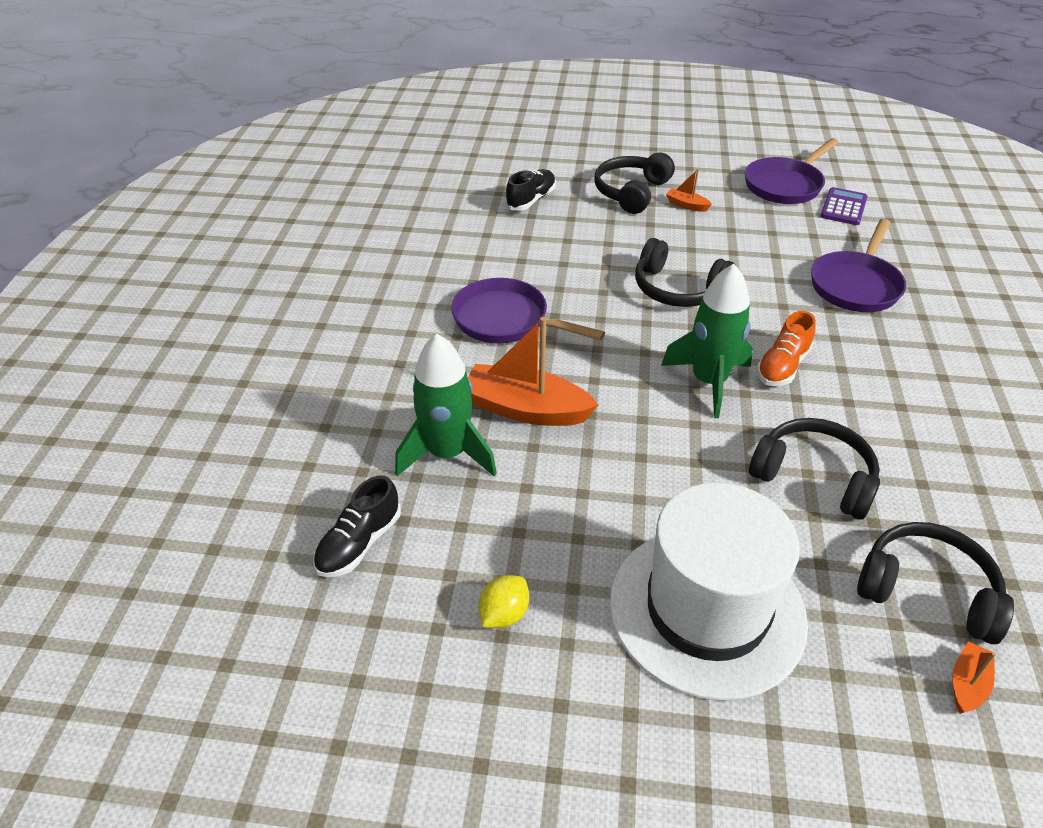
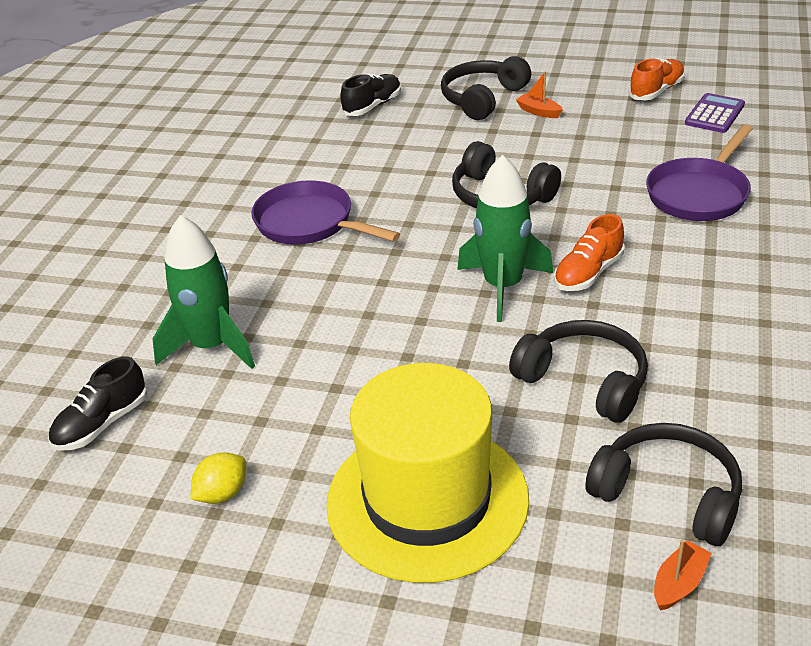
camera: 10 degrees right, 5 degrees down
orange boat [468,317,598,426] -> none
white hat [610,483,808,701] -> yellow hat [326,363,529,583]
purple pan [745,138,839,204] -> orange shoe [629,58,685,100]

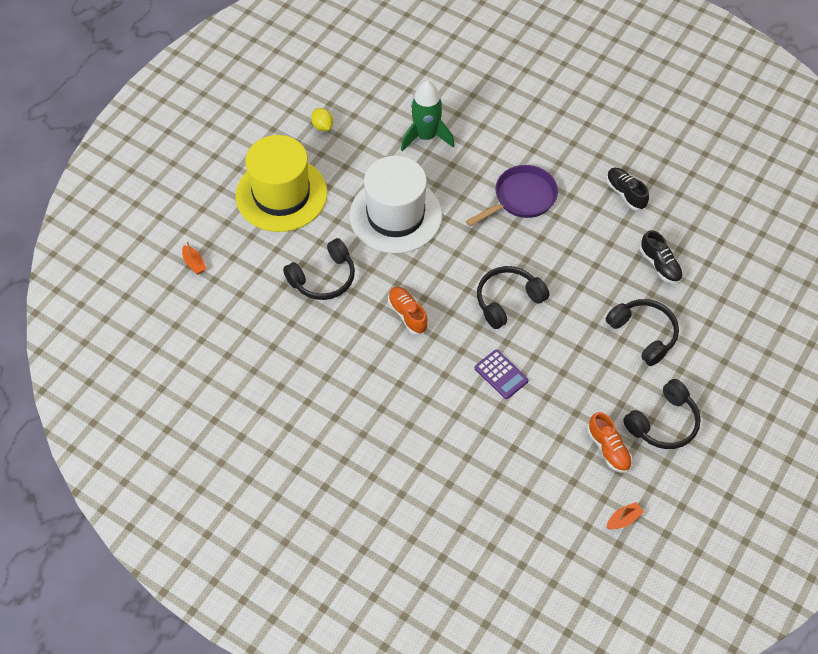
camera: 105 degrees right, 20 degrees up
black shoe [48,356,148,451] -> black shoe moved to [606,168,649,211]
green rocket [457,155,553,322] -> none
orange boat [516,72,563,118] -> orange boat moved to [607,502,644,529]
black headphones [586,423,742,546] -> black headphones moved to [623,379,701,449]
purple pan [646,124,753,221] -> none
purple calculator [685,93,745,133] -> purple calculator moved to [475,350,528,399]
none -> white hat [350,156,442,254]

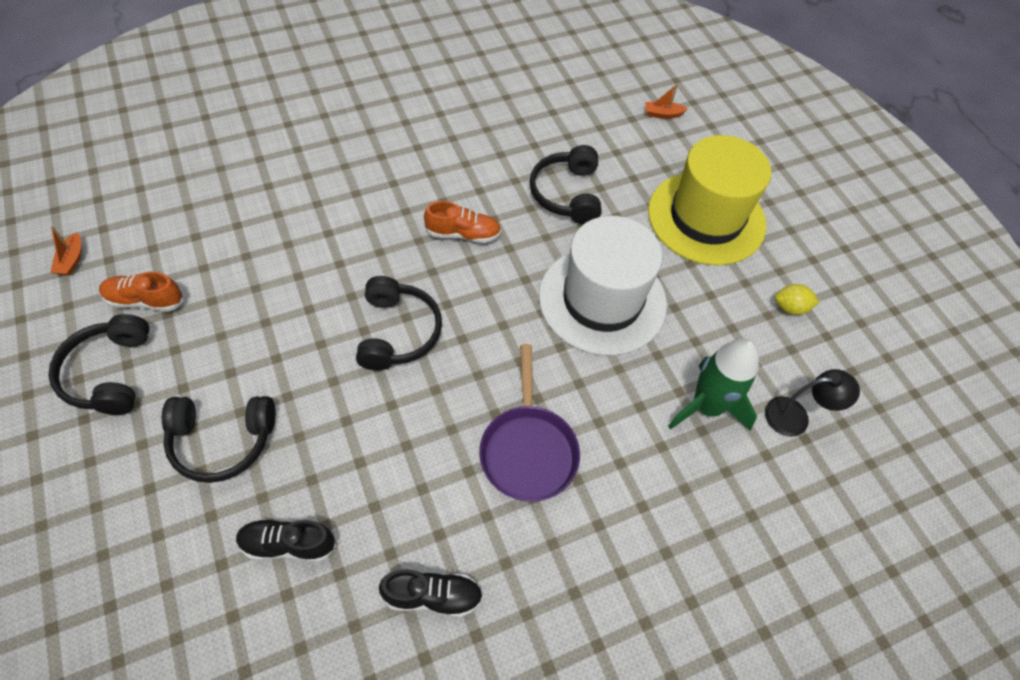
camera: 120 degrees right, 0 degrees up
purple calculator [475,350,528,399] -> none
none -> black lamp [765,369,860,437]

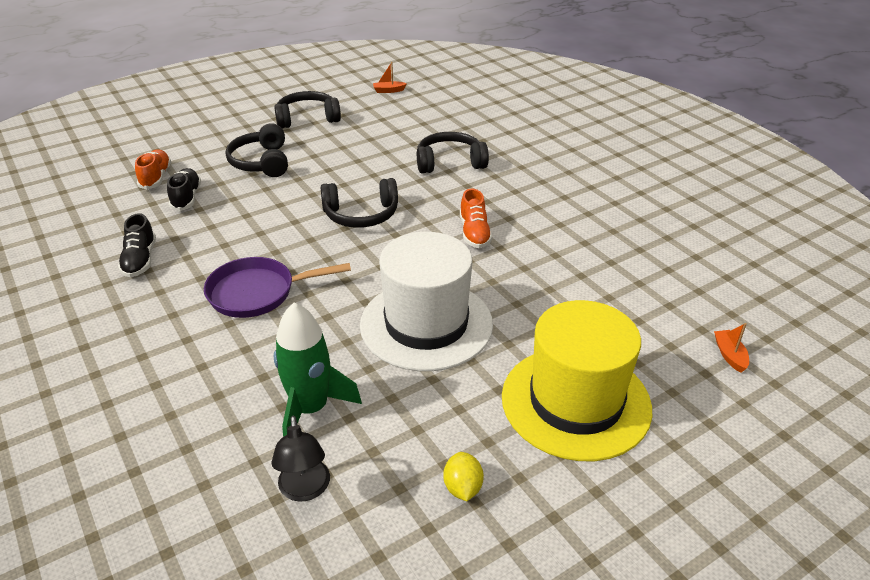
camera: 85 degrees right, 20 degrees down
orange shoe [99,272,184,312] -> orange shoe moved to [135,149,171,189]
black headphones [530,145,602,224] -> black headphones moved to [417,132,489,174]

